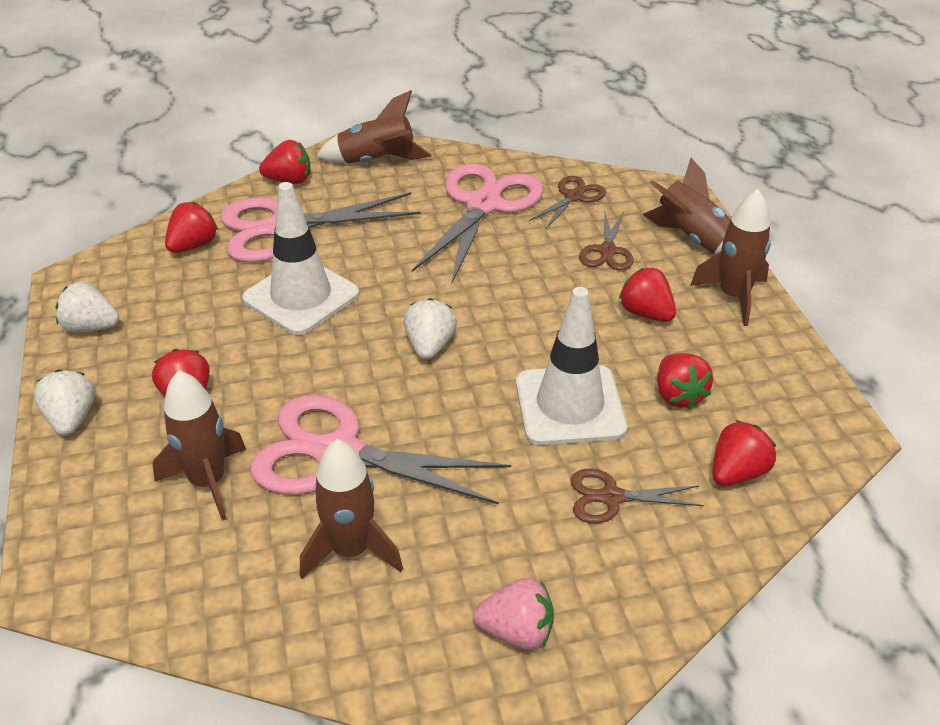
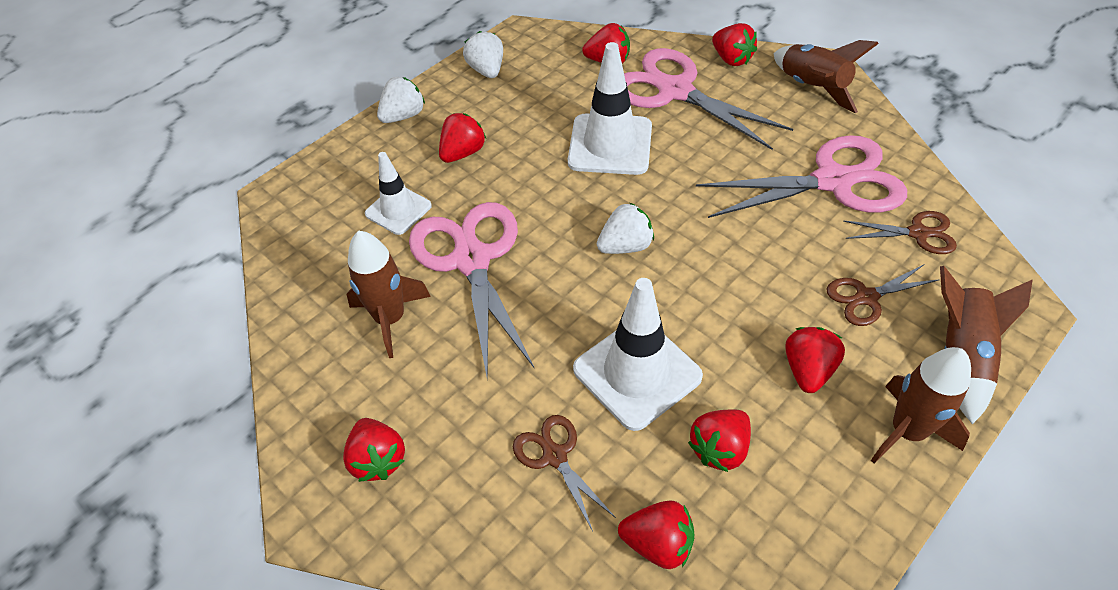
camera: 60 degrees right, 10 degrees up
brown rocket [152,370,246,521] -> white traffic cone [365,152,432,235]
pink strawberry [473,578,554,650] -> red strawberry [343,418,405,482]

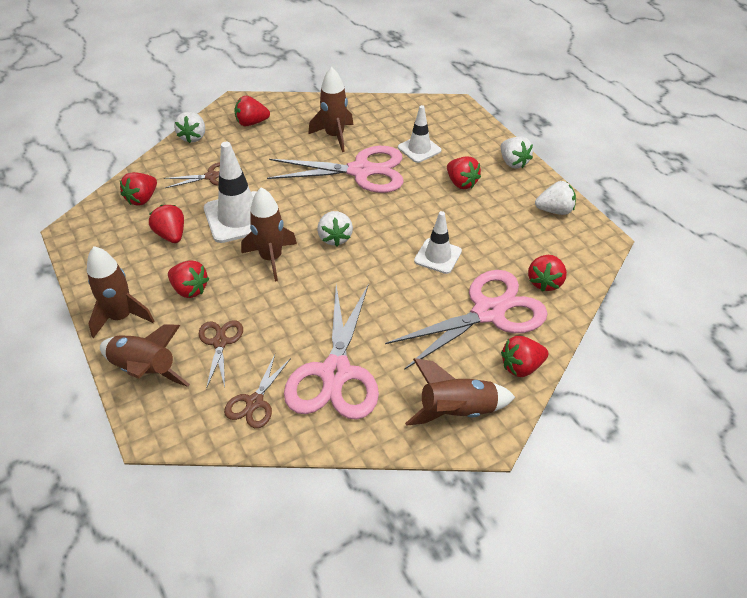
camera: 105 degrees right, 5 degrees down
white traffic cone [568,42,652,175] -> white traffic cone [414,211,462,274], size x0.61
none -> white strawberry [174,112,205,143]
none -> brown rocket [241,187,297,282]

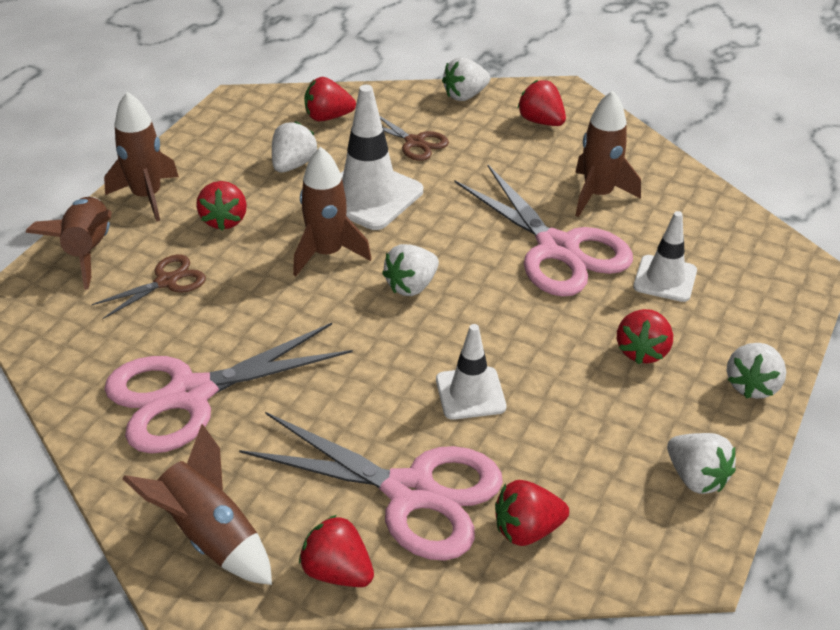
camera: 55 degrees right, 5 degrees down
red strawberry [149,205,184,243] -> white strawberry [272,121,318,173]
brown scissors [224,354,291,428] -> none

